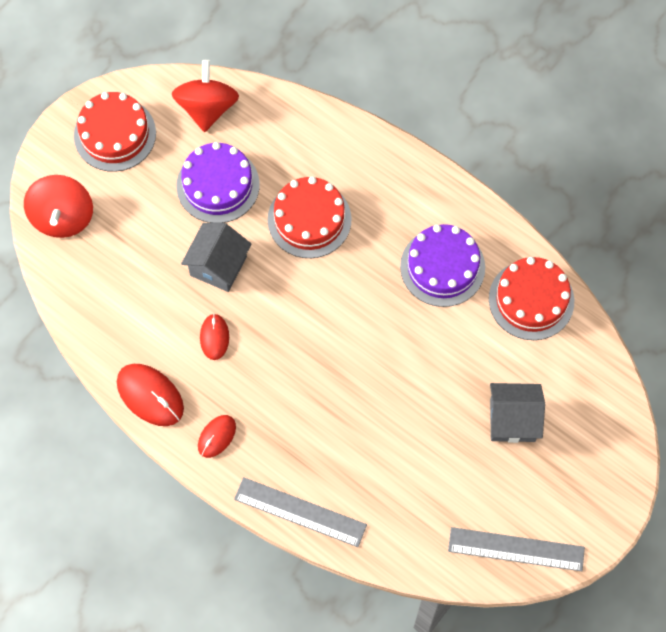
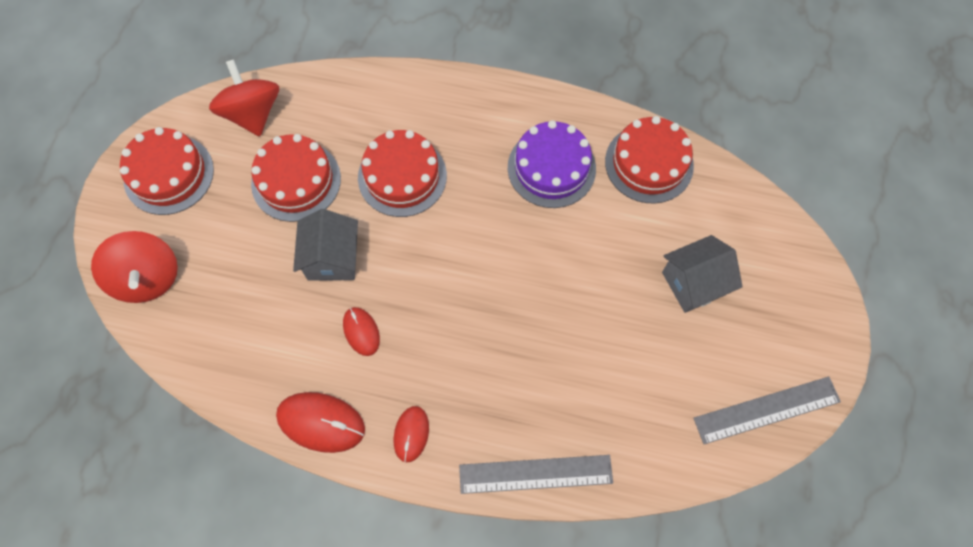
camera: 25 degrees left, 0 degrees up
purple cake [176,142,260,223] -> red cake [251,134,341,222]

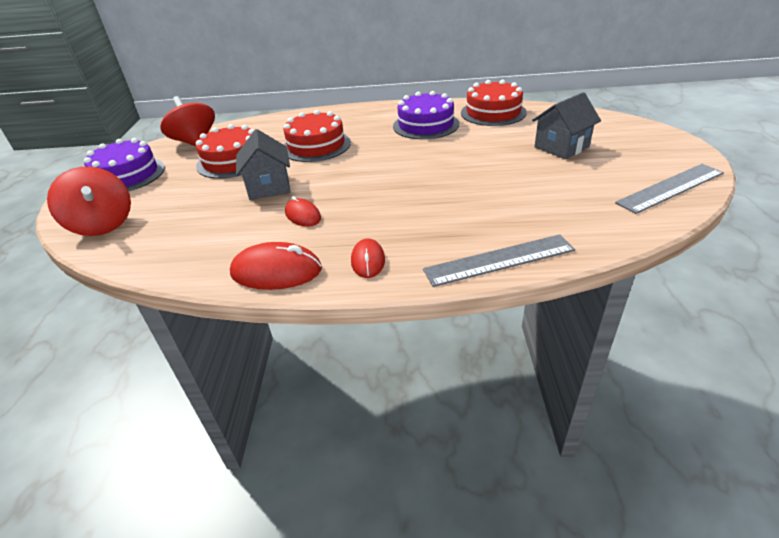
camera: 10 degrees left, 30 degrees down
red cake [120,127,214,215] -> purple cake [84,138,165,191]

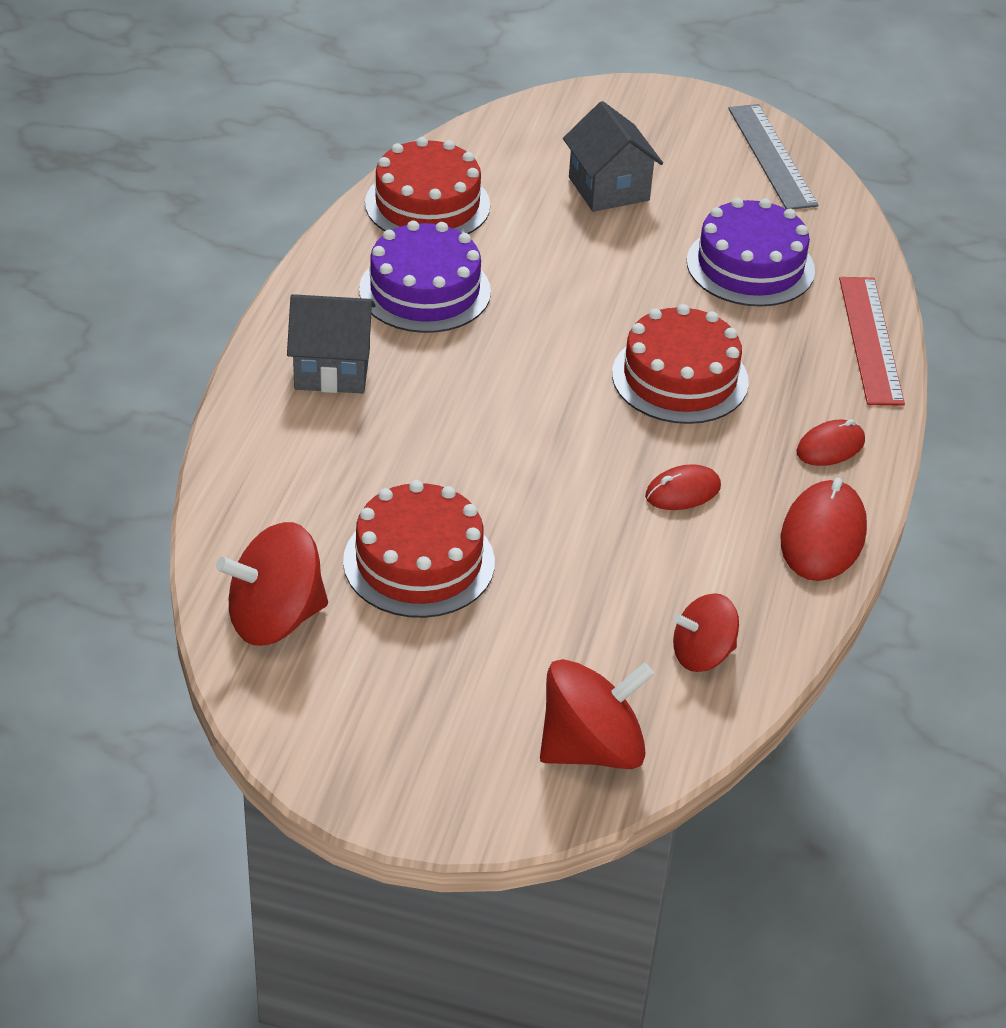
camera: 80 degrees left, 5 degrees up
purple cake [84,138,165,191] -> purple cake moved to [687,198,815,307]
grey house [236,129,290,200] -> grey house moved to [287,294,376,393]
red cake [283,110,351,162] -> red cake moved to [612,304,749,424]
red mouse [351,238,385,278] -> red mouse turned 45 degrees counterclockwise [796,419,865,466]
grey ruler [423,234,575,287] -> red ruler [839,277,905,406]
none -> red spinning top [673,593,739,672]

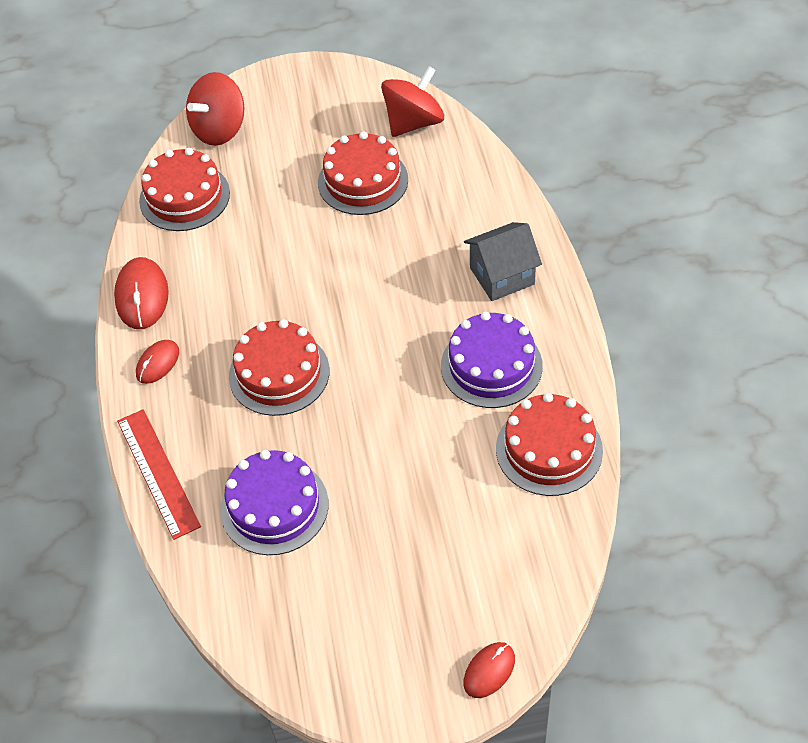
camera: 160 degrees right, 10 degrees up
grey house [563,101,663,212] -> none
red mouse [645,464,721,510] -> red mouse moved to [464,642,515,698]
red spinning top [673,593,739,672] -> red cake [139,148,230,231]
grey ruler [728,104,818,209] -> none

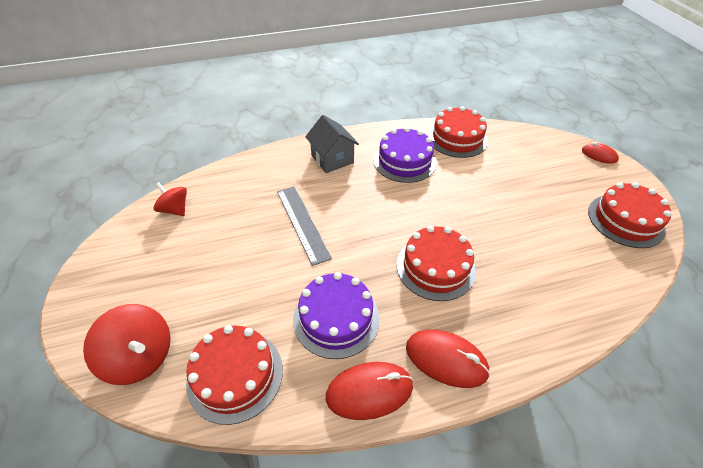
camera: 100 degrees left, 5 degrees down
red ruler [117,409,201,540] -> none
red mouse [136,340,179,384] -> red mouse [406,330,490,388], size x1.64
purple cake [220,450,329,555] -> purple cake moved to [293,272,379,359]
red cake [318,131,408,215] -> red cake moved to [588,182,672,248]
red spinning top [381,66,444,137] -> red spinning top [154,182,187,216], size x0.64
none -> grey ruler [277,186,332,266]

